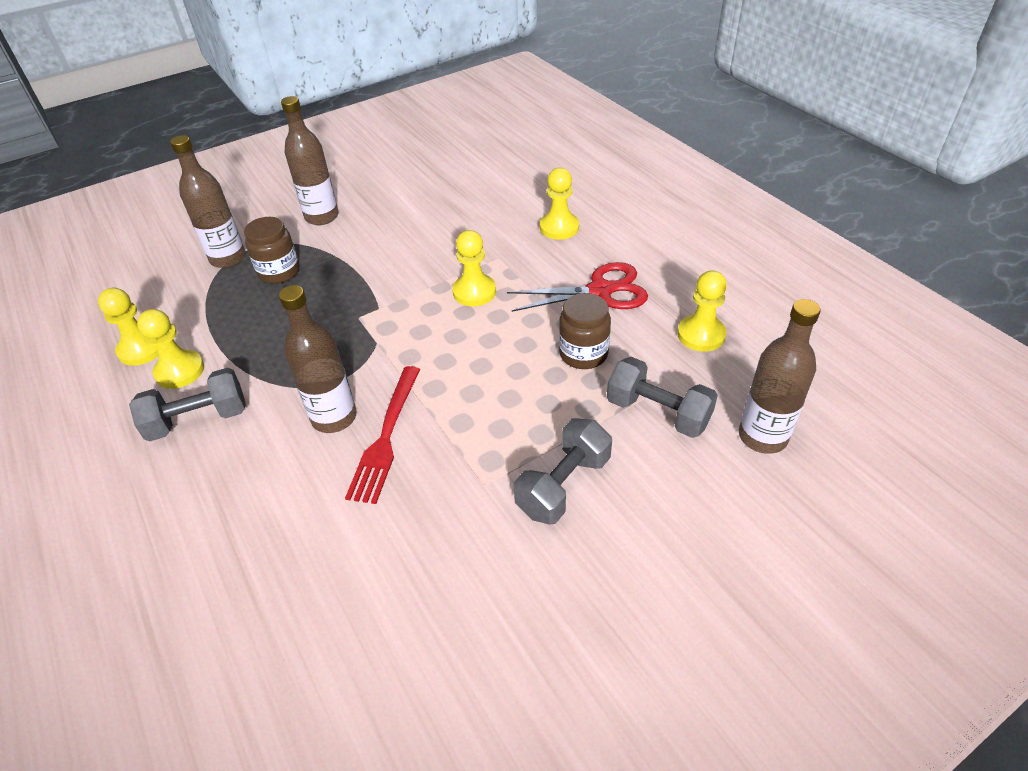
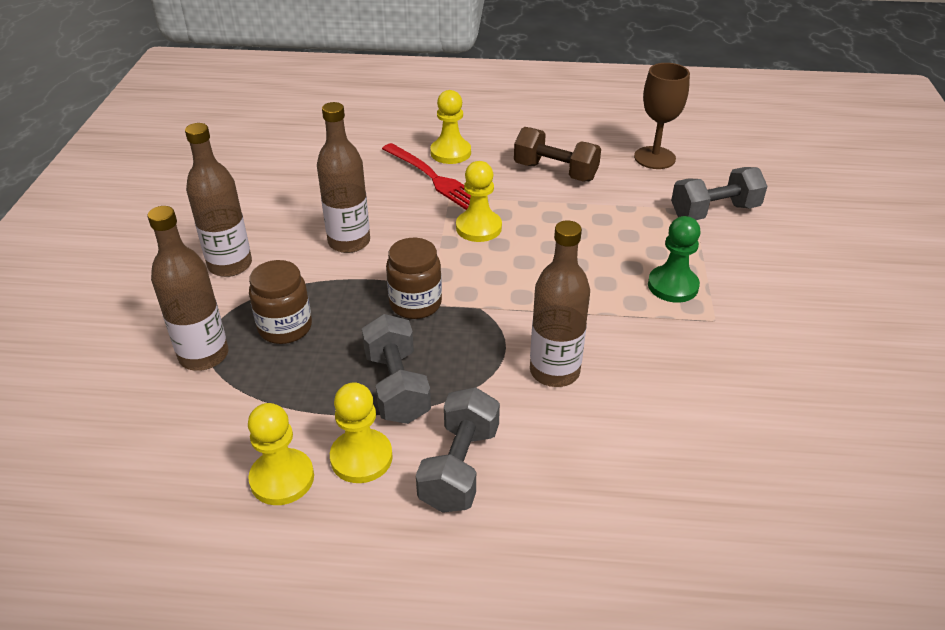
camera: 55 degrees left, 5 degrees down
red fork [345,366,420,504] -> red fork moved to [382,143,471,210]
red scissors [507,262,648,312] -> brown dumbbell [514,127,601,181]
grey dumbbell [514,418,612,524] -> grey dumbbell moved to [362,314,431,424]
brown jar [559,293,611,369] -> brown jar moved to [386,238,442,319]
yellow pawn [677,271,727,352] -> brown goblet [634,63,690,169]
brown bottle [739,299,821,454] -> brown bottle moved to [317,102,370,253]
none -> green pawn [648,216,701,303]

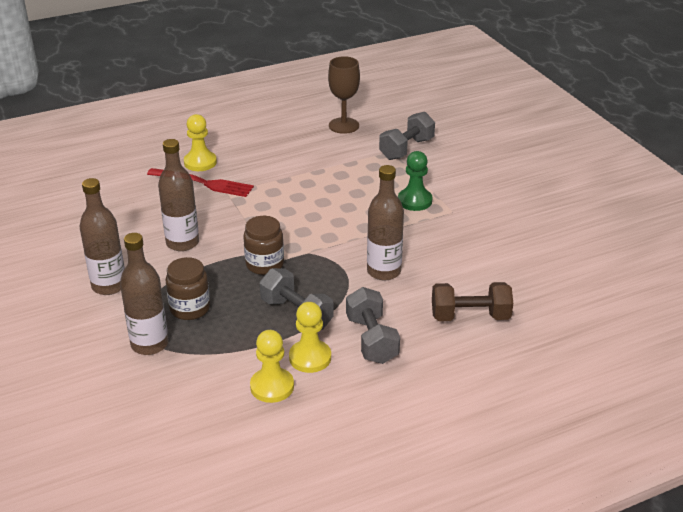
camera: 30 degrees left, 5 degrees down
yellow pawn [456,161,502,242] -> none
brown dumbbell [514,127,601,181] -> brown dumbbell moved to [432,282,513,321]

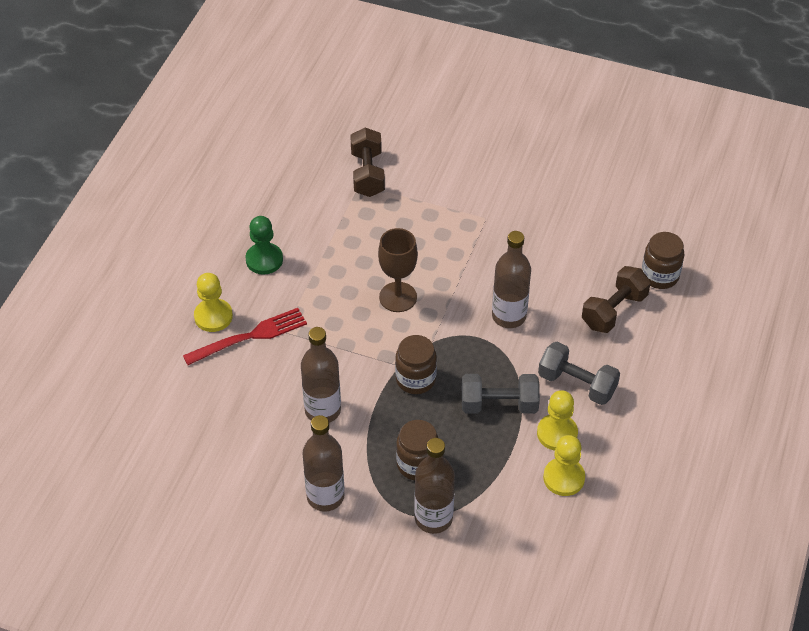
camera: 45 degrees left, 15 degrees up
brown goblet [328,56,360,134] -> brown goblet moved to [378,228,418,312]
grey dumbbell [379,112,435,160] -> brown dumbbell [350,128,385,197]
green pawn [398,151,433,211] -> green pawn moved to [245,216,283,274]
none -> brown jar [642,232,685,289]

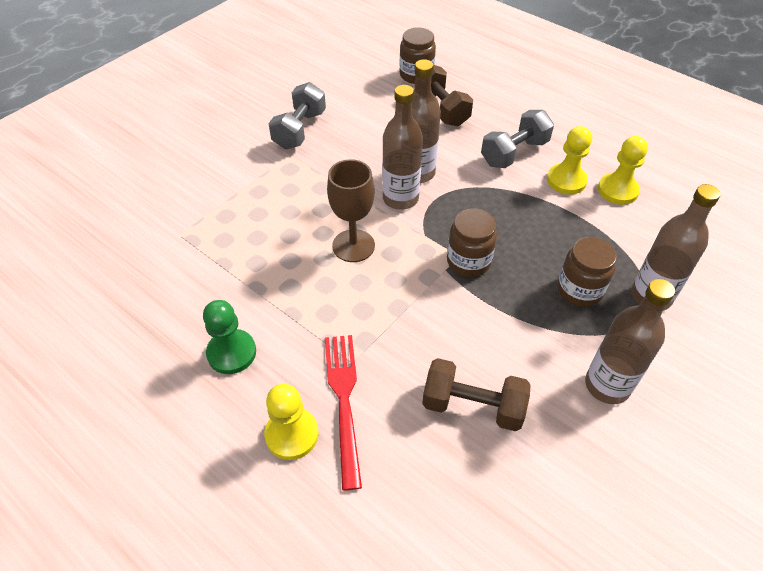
camera: 70 degrees left, 0 degrees up
brown bottle [301,327,341,423] -> brown bottle moved to [382,85,423,210]
brown dumbbell [350,128,385,197] -> brown dumbbell moved to [422,358,531,431]
grey dumbbell [462,374,540,414] -> grey dumbbell moved to [268,82,326,149]

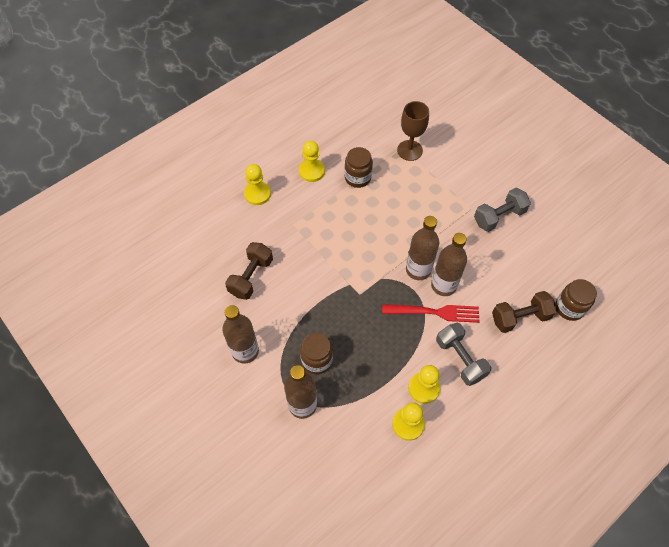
camera: 100 degrees right, 10 degrees up
green pawn [203,300,256,374] -> yellow pawn [299,141,325,182]
grey dumbbell [268,82,326,149] -> grey dumbbell turned 60 degrees counterclockwise [474,188,531,232]
red fork [325,335,362,491] -> red fork moved to [382,304,480,323]
brown goblet [327,159,375,262] -> brown goblet moved to [397,101,429,161]
brown jar [447,208,497,277] -> brown jar moved to [345,147,373,188]

